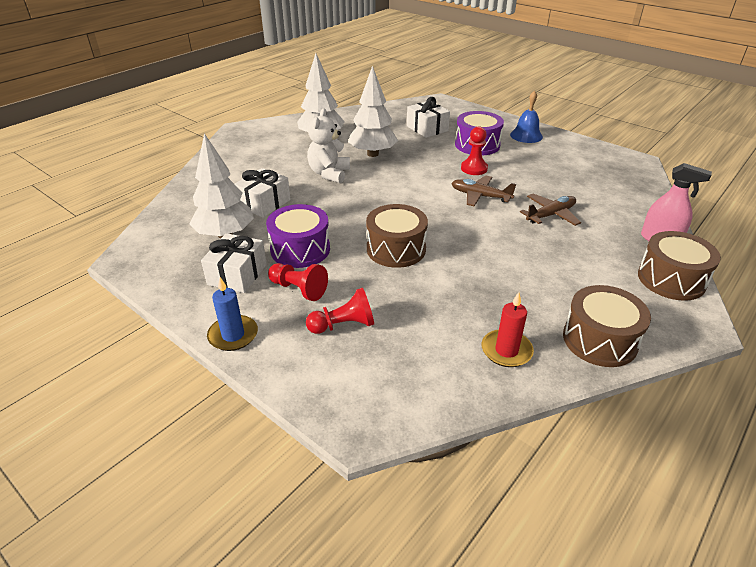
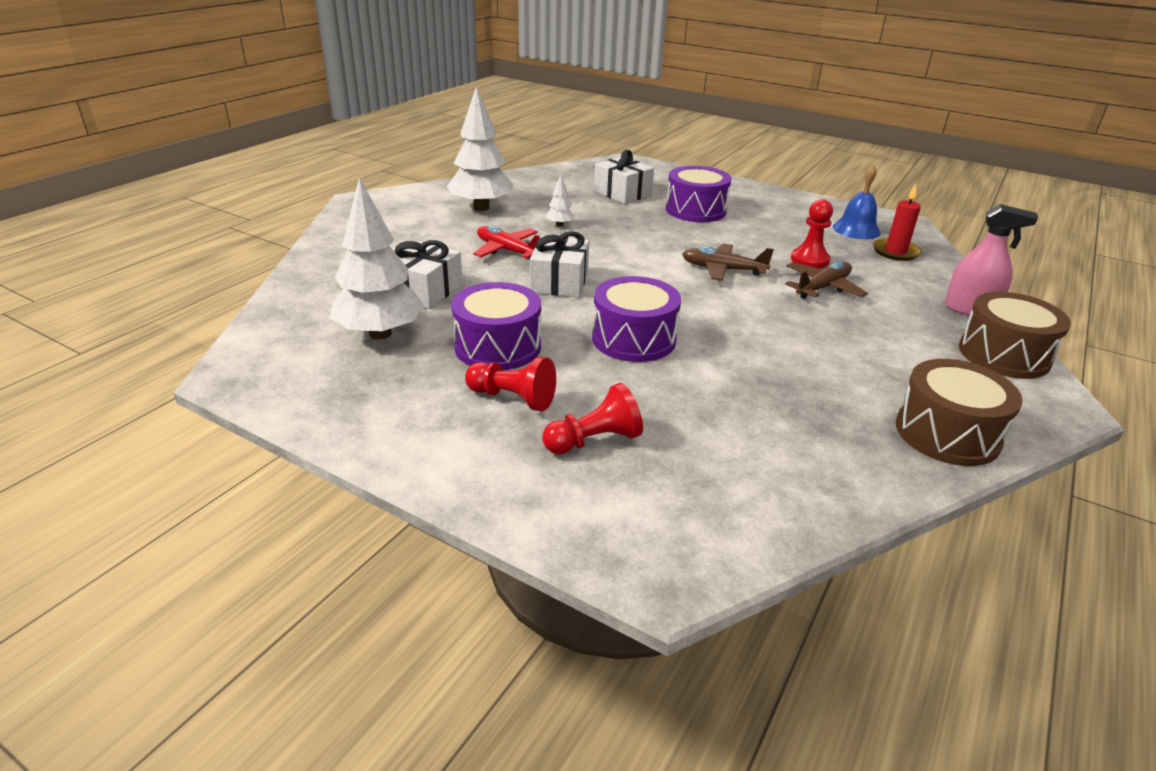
camera: 10 degrees left, 5 degrees down
white gift [201,233,267,293] -> white gift moved to [530,231,589,297]
blue candle [207,277,258,351] -> none
white teddy bear [307,108,350,183] -> red plane [473,226,541,261]
white tree [348,66,398,157] -> white tree [546,175,575,227], size x0.43
brown drum [366,204,428,268] -> purple drum [592,276,681,362]
red pawn [461,126,488,175] -> red pawn moved to [791,199,833,269]
red candle [482,292,534,367] -> red candle moved to [873,184,922,261]
blue bell [510,91,543,143] -> blue bell moved to [833,165,881,239]

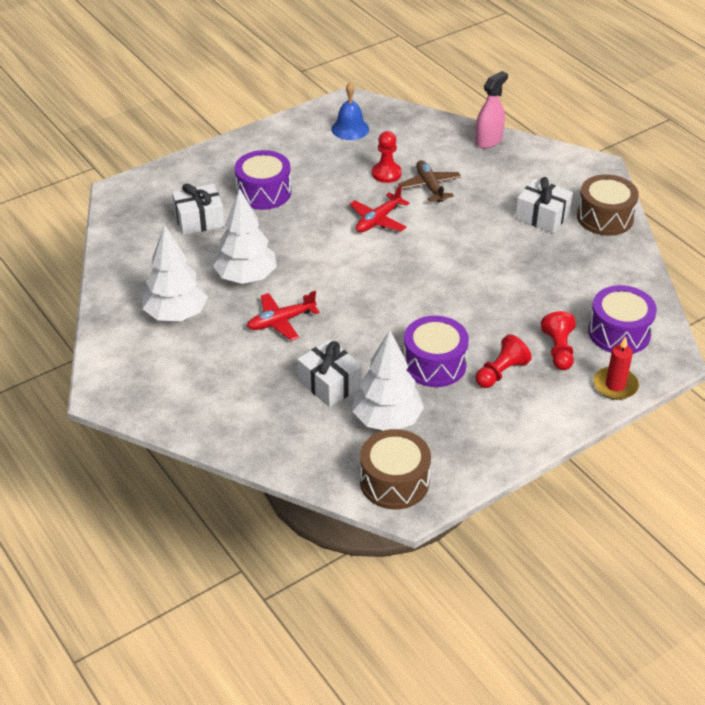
camera: 65 degrees left, 10 degrees up
white gift [530,231,589,297] -> white gift moved to [515,177,573,233]
white tree [546,175,575,227] -> white tree [213,188,277,284], size x2.33
purple drum [592,276,681,362] -> purple drum moved to [588,285,657,354]
brown plane [682,244,774,281] -> red plane [350,185,410,232]
red candle [873,184,922,261] -> red candle moved to [593,336,639,400]
brown drum [959,292,1071,379] -> brown drum moved to [360,429,431,509]

